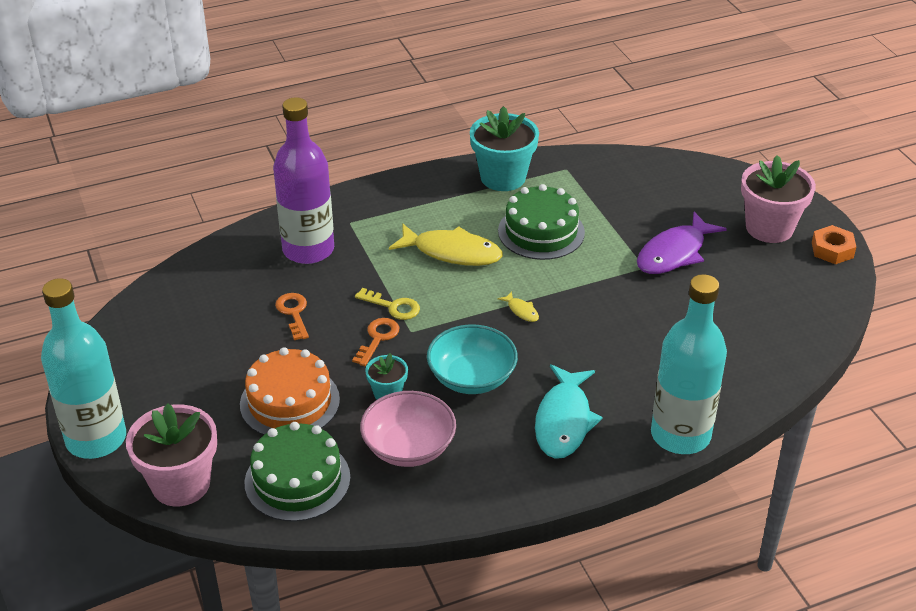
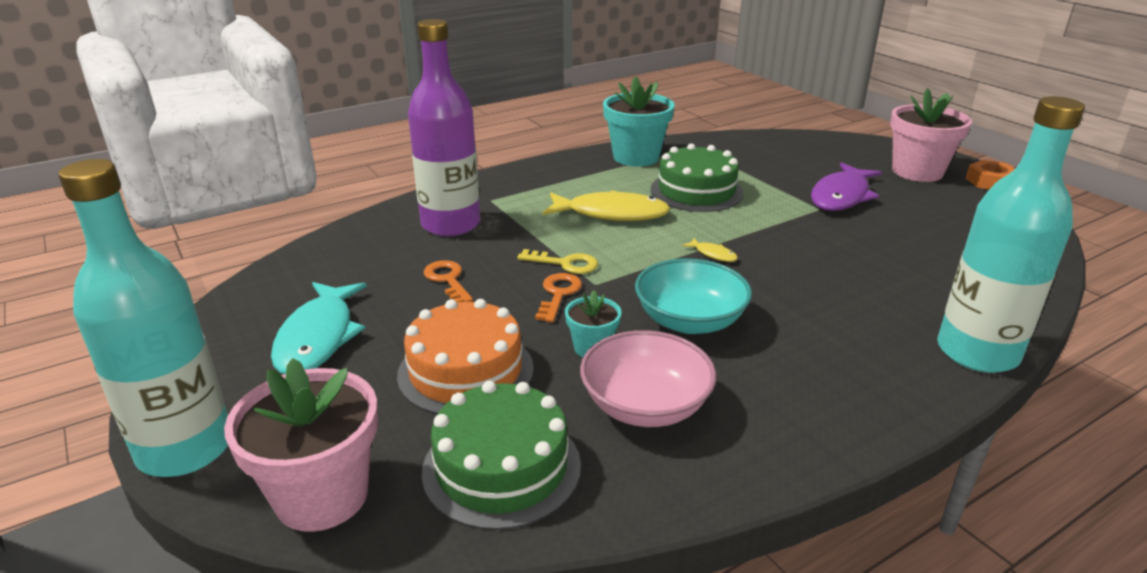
camera: 10 degrees left, 10 degrees down
turquoise fish [535,364,602,459] -> turquoise fish moved to [271,282,367,374]

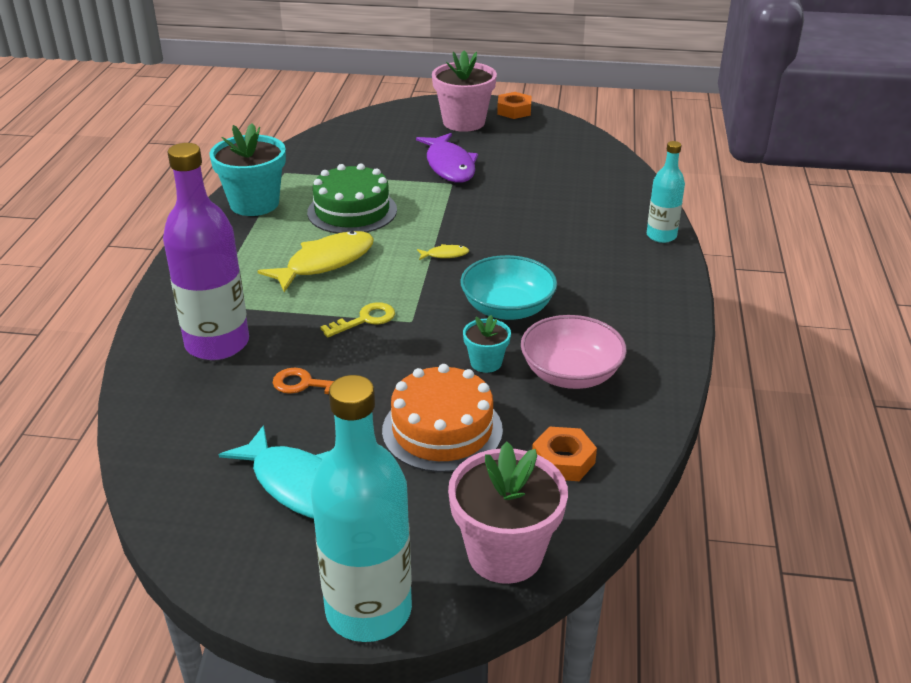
camera: 50 degrees left, 5 degrees up
green cake [422,381,581,530] -> orange nut [532,426,597,481]
orange key [535,273,582,323] -> none
turquoise bottle [937,96,1085,373] -> turquoise bottle [647,141,685,243], size x0.55

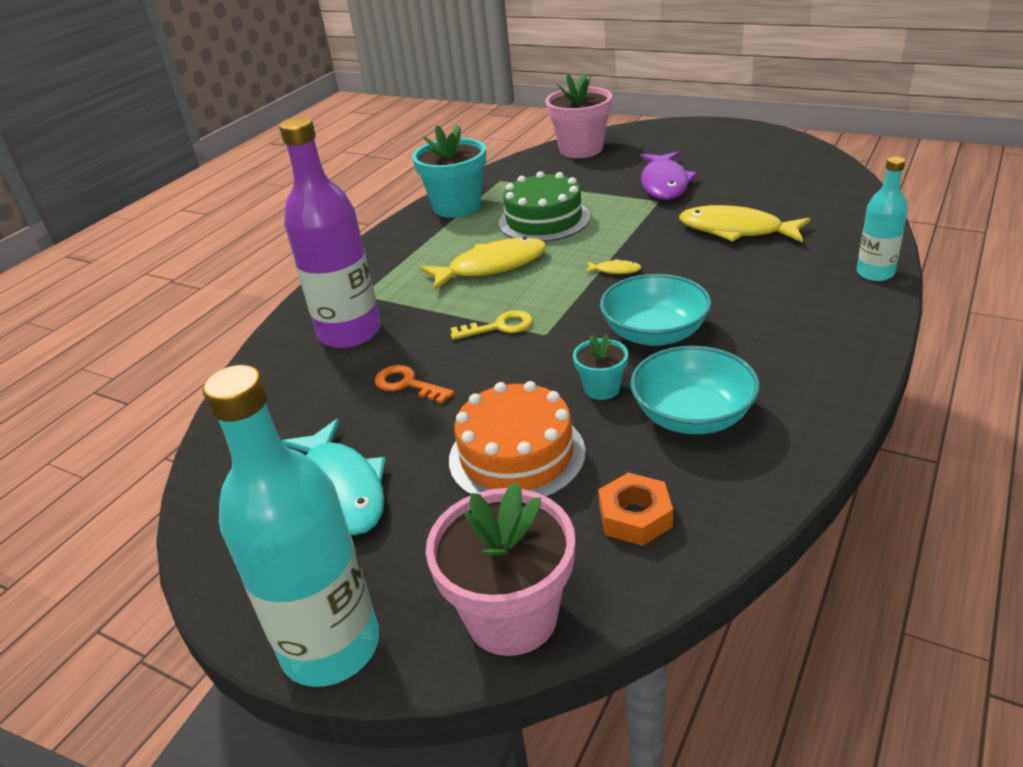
camera: 25 degrees right, 0 degrees up
pink flower pot [432,51,497,132] -> pink flower pot moved to [545,74,613,158]
orange nut [497,92,532,119] -> none
pink bowl [521,315,627,389] -> turquoise bowl [630,346,760,434]
none -> yellow fish [679,205,811,243]

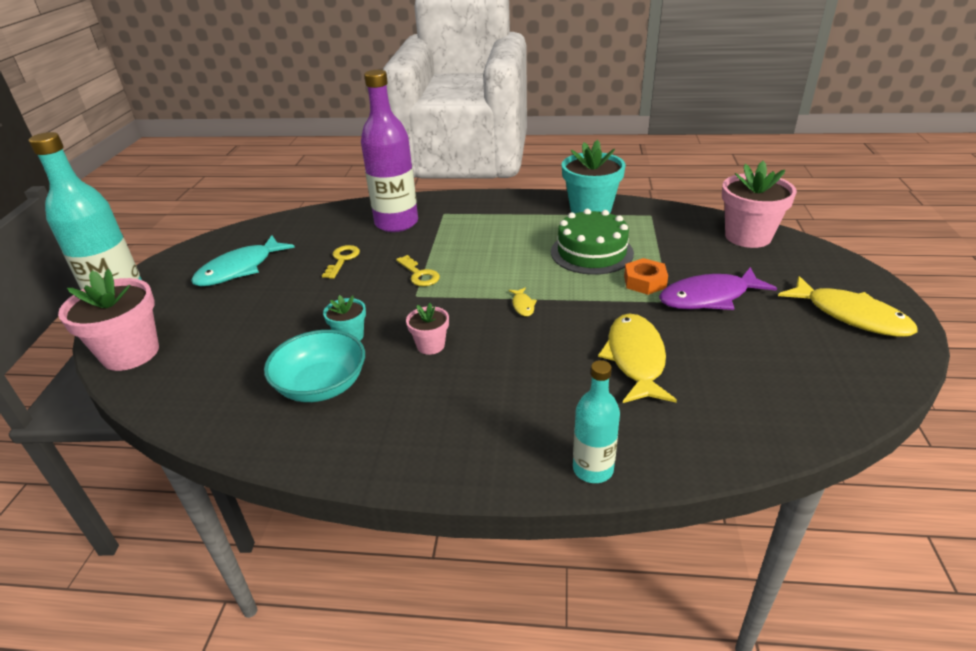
camera: 65 degrees right, 0 degrees up
orange key [375,365,454,404] -> yellow key [322,245,360,279]
yellow fish [420,237,546,291] -> yellow fish moved to [778,276,918,337]
orange cake [449,381,586,497] -> none
orange nut [598,473,673,546] -> orange nut moved to [624,258,668,295]
turquoise bowl [600,274,711,346] -> pink flower pot [406,303,449,355]

